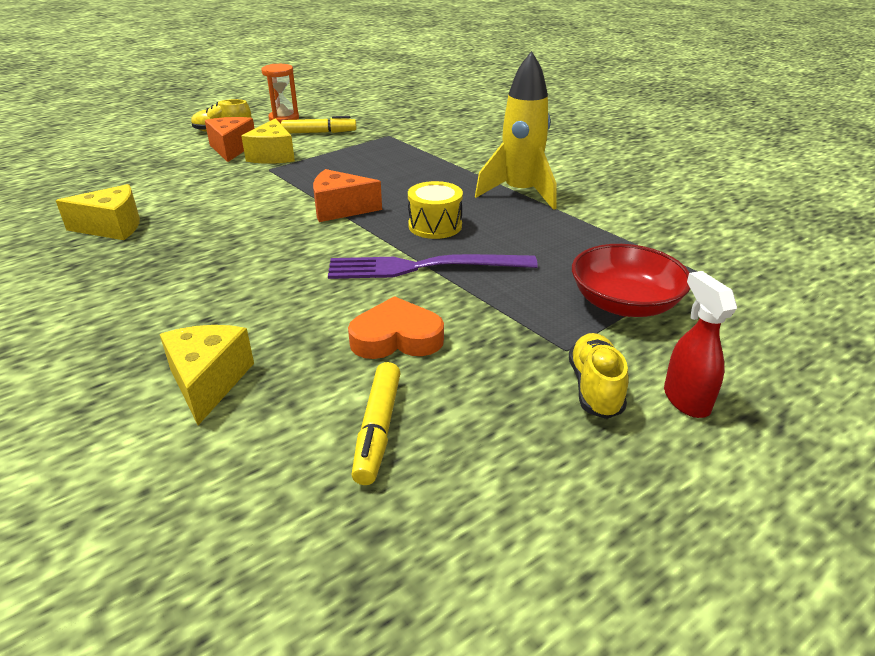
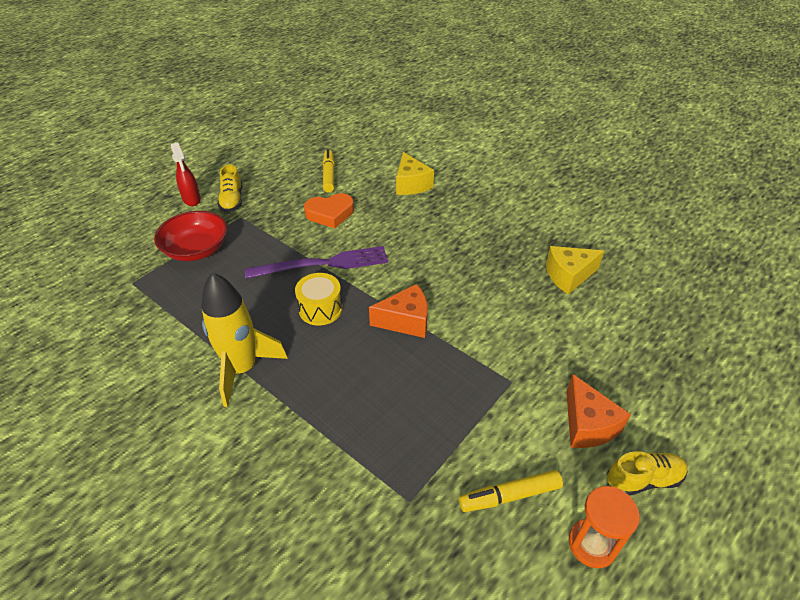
camera: 170 degrees right, 10 degrees up
yellow cheese [241,118,295,164] -> none

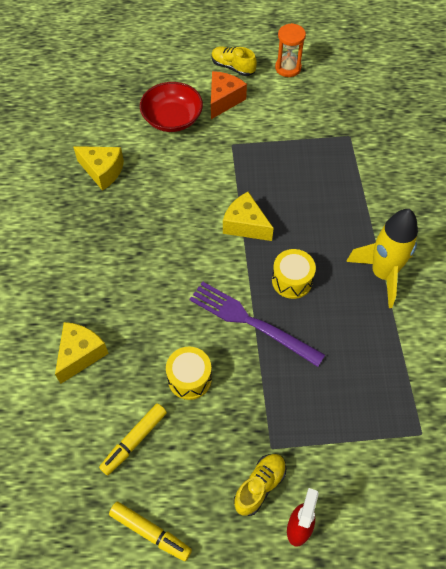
camera: 135 degrees left, 15 degrees up
red bowl [154,211,227,261] -> red bowl moved to [140,82,203,132]
orange heart [304,193,354,228] -> yellow drum [166,347,212,400]
orange cheese [369,284,428,338] -> yellow cheese [223,192,273,241]
yellow marker [459,470,563,512] -> yellow marker moved to [109,502,192,561]

